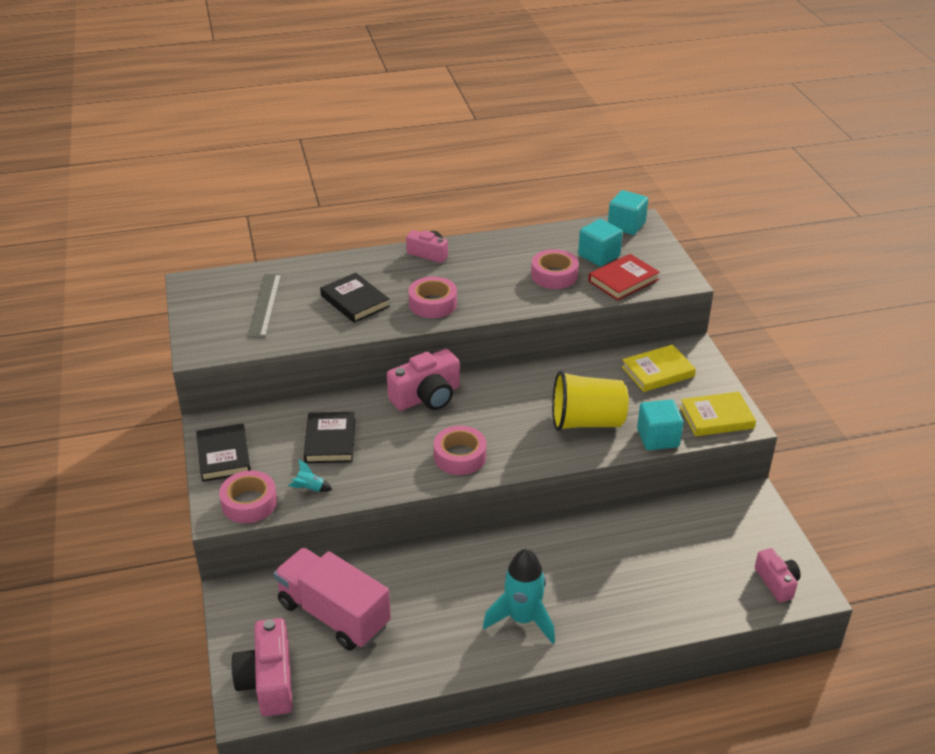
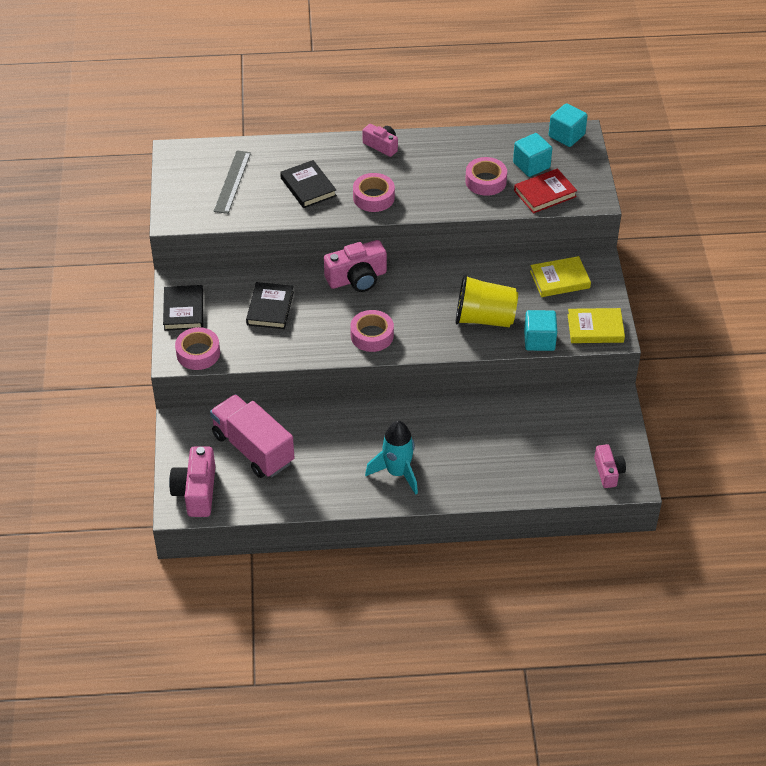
camera: 10 degrees right, 10 degrees up
turquoise rocket [288,460,332,492] -> none

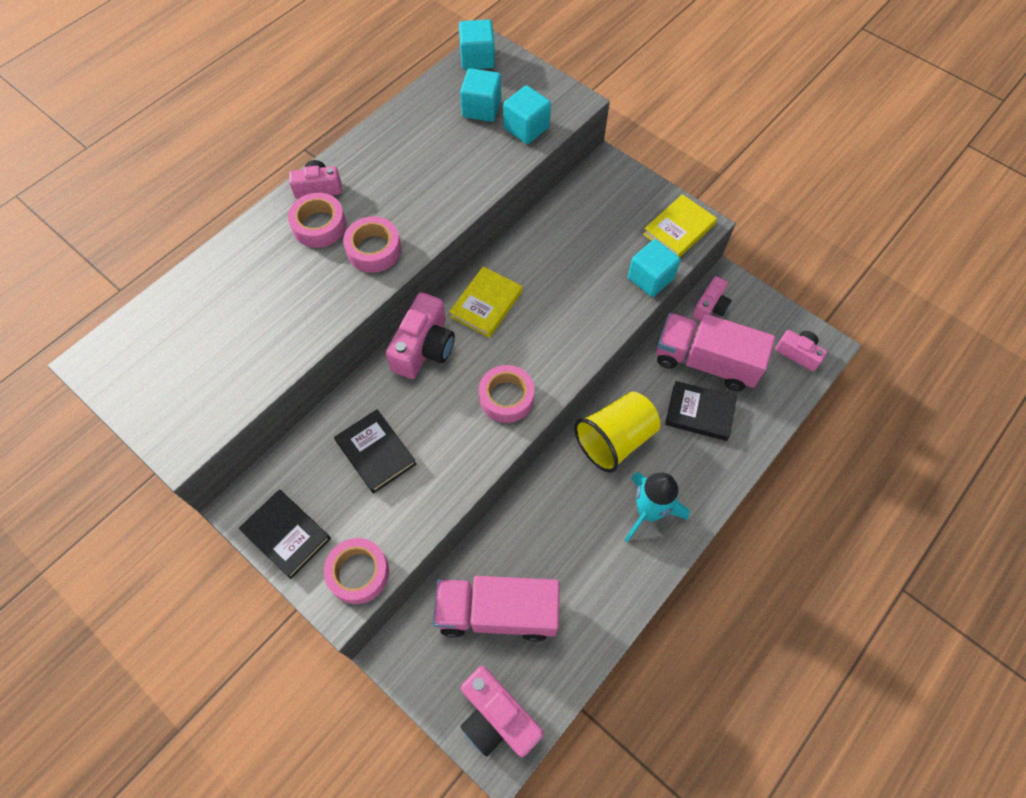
camera: 45 degrees left, 15 degrees up
grey ruler [214,150,251,214] -> none
black book [280,160,337,208] -> black book moved to [665,381,737,441]
yellow cup [456,274,518,327] -> yellow cup moved to [574,392,660,473]
pink tape [465,157,507,196] -> pink tape moved to [288,193,346,248]
red book [514,169,577,213] -> turquoise cube [503,85,551,144]
yellow book [530,256,591,297] -> yellow book moved to [449,266,522,338]
none -> pink truck [656,313,775,391]
none -> pink camera [692,276,732,321]

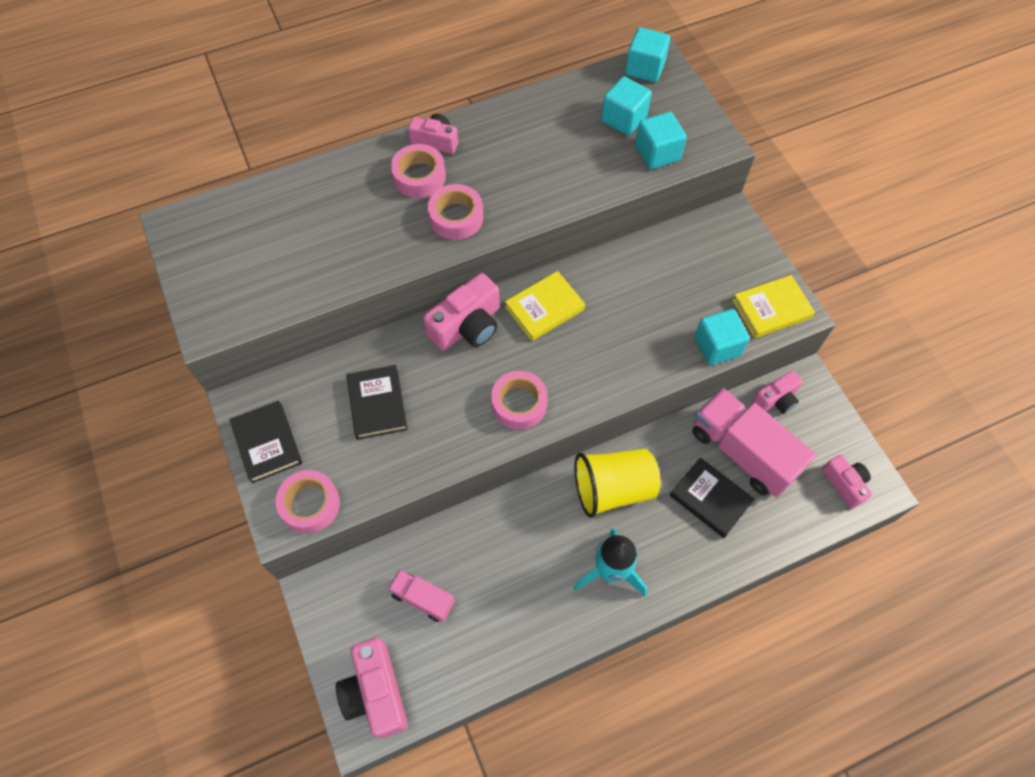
camera: 25 degrees right, 0 degrees up
pink truck [433,576,560,642] -> pink truck [388,569,455,622], size x0.53

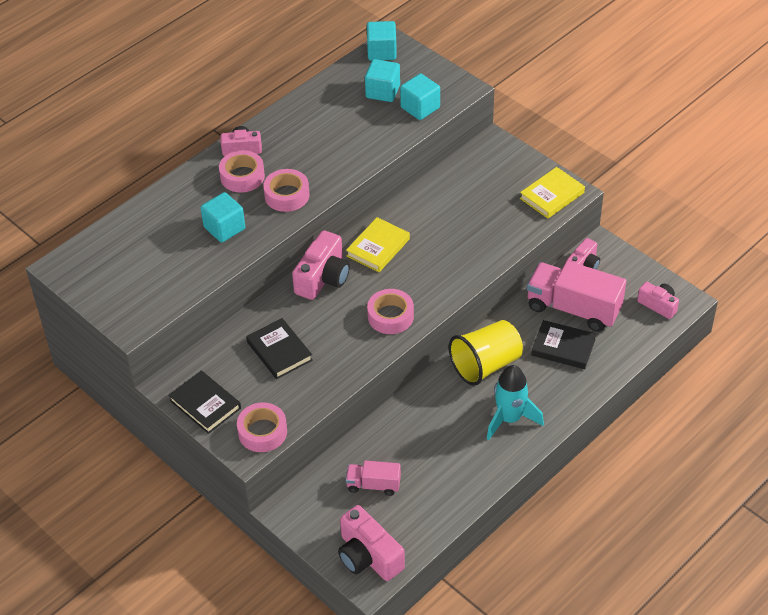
camera: 20 degrees left, 15 degrees down
turquoise cube [695,309,750,365] -> turquoise cube moved to [201,192,245,243]

